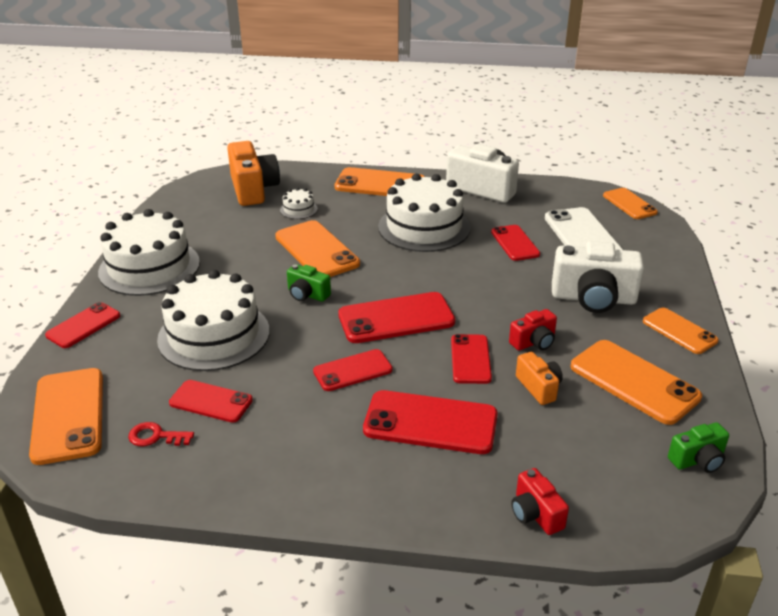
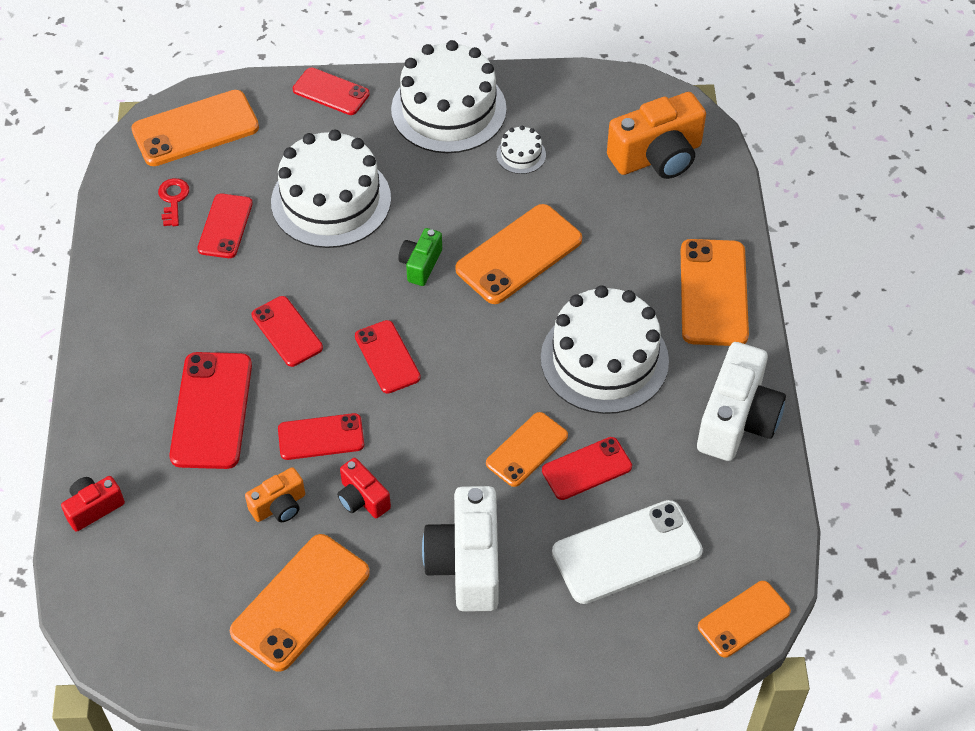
camera: 80 degrees right, 20 degrees up
white cake [280,188,318,219] -> white cake moved to [496,126,546,174]
red phone [338,292,455,343] -> red phone [355,320,421,394], size x0.62
orange phone [643,307,719,354] -> orange phone moved to [486,412,568,487]
green camera [668,422,729,473] -> none

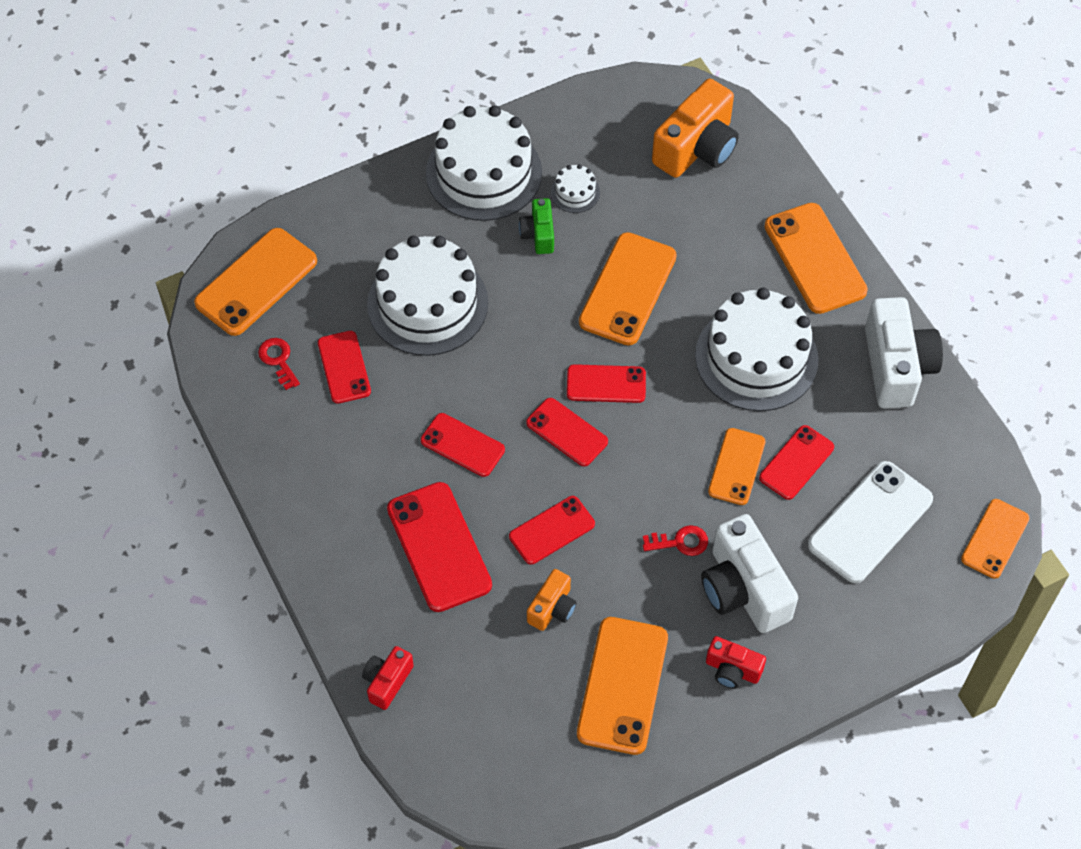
camera: 25 degrees left, 5 degrees up
red phone [293,68,370,115] -> red phone moved to [567,364,646,403]
red camera [337,458,391,518] -> red camera moved to [706,636,766,689]
green camera [398,228,442,286] -> green camera moved to [519,198,554,254]
none -> red key [643,525,708,556]

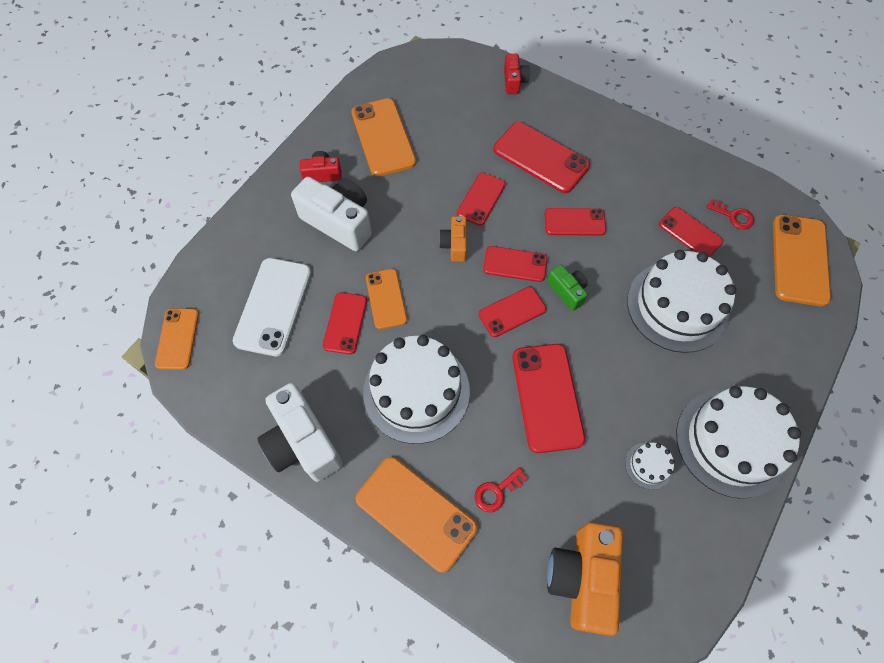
camera: 150 degrees right, 5 degrees up
green camera [519,198,554,254] -> green camera moved to [547,265,588,311]
orange camera [527,569,577,631] -> orange camera moved to [439,216,467,262]
orange phone [579,232,677,345] -> red phone [512,344,585,453]
red key [643,525,708,556] -> red key moved to [475,467,527,512]

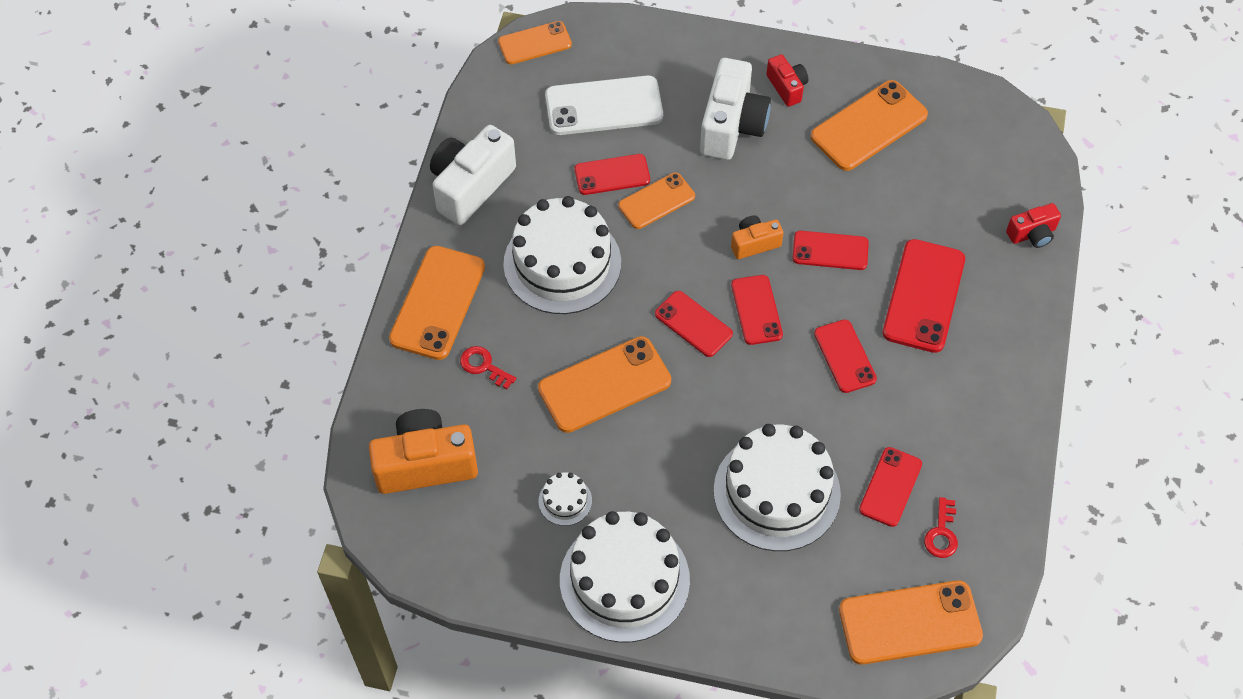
camera: 70 degrees right, 5 degrees down
red phone [512,344,585,453] -> orange phone [538,336,671,433]
green camera [547,265,588,311] -> none

